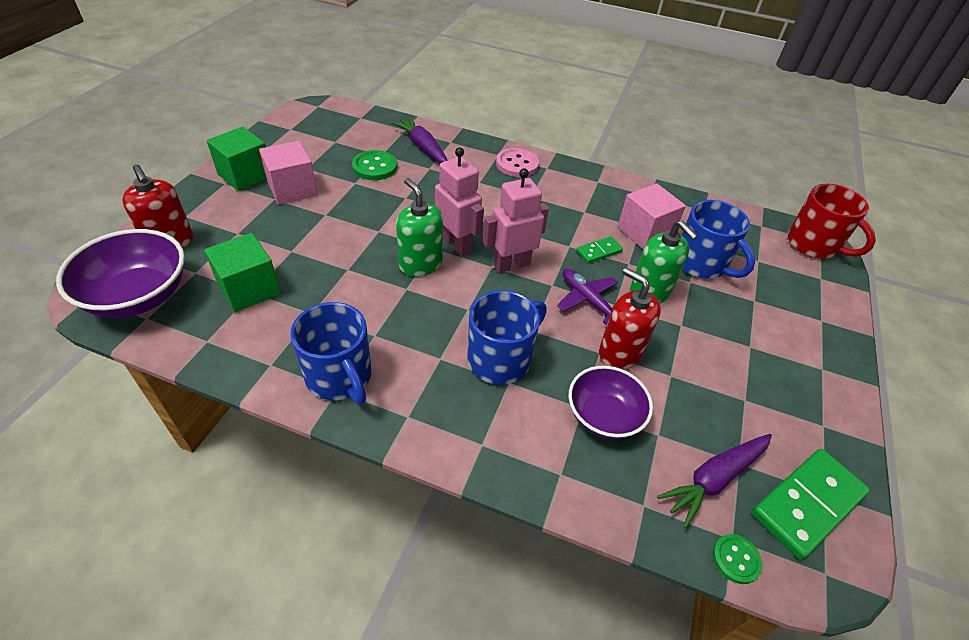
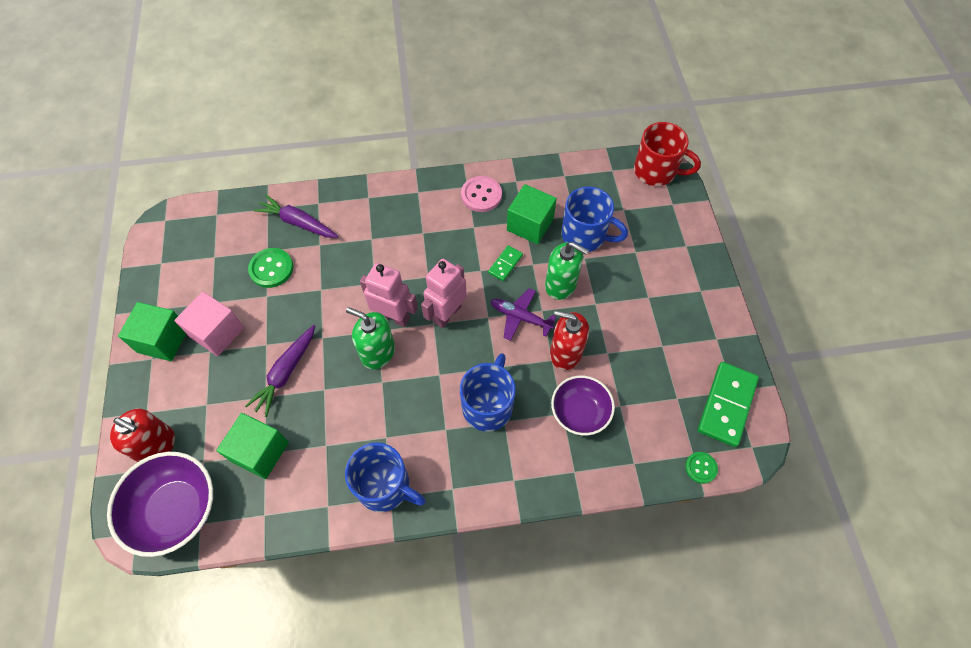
camera: 25 degrees left, 15 degrees up
pink button [496,148,539,177] -> pink button moved to [461,176,502,212]
pink cube [617,183,686,249] -> green cube [507,184,557,244]
purple carrot [657,434,772,528] -> purple carrot moved to [245,325,315,417]

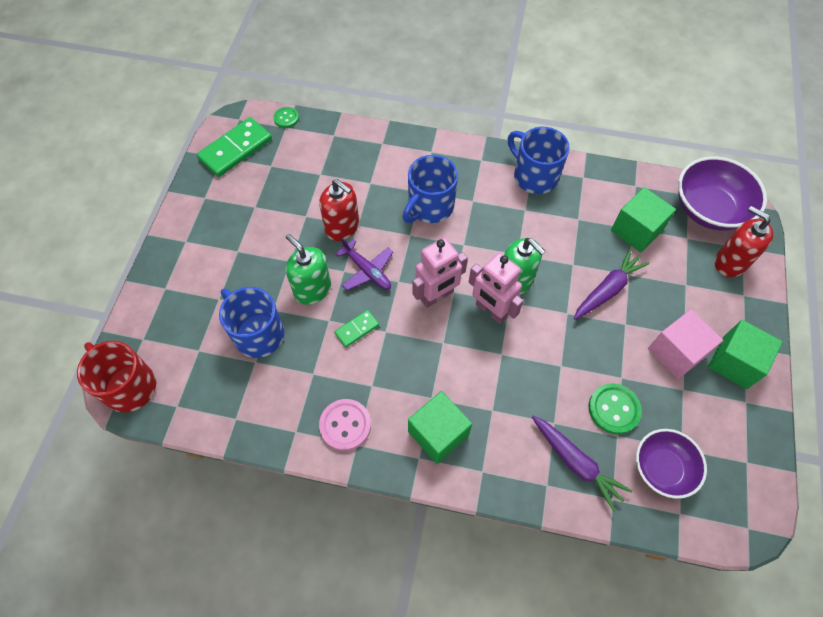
camera: 160 degrees left, 0 degrees up
green cube [507,184,557,244] -> green cube moved to [408,391,472,464]
purple bowl [551,375,615,436] -> purple bowl moved to [636,429,707,499]

